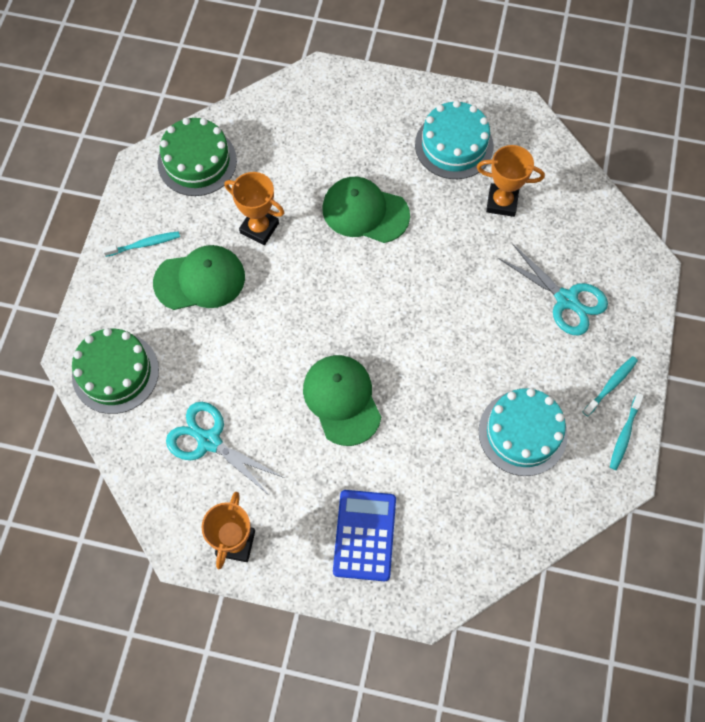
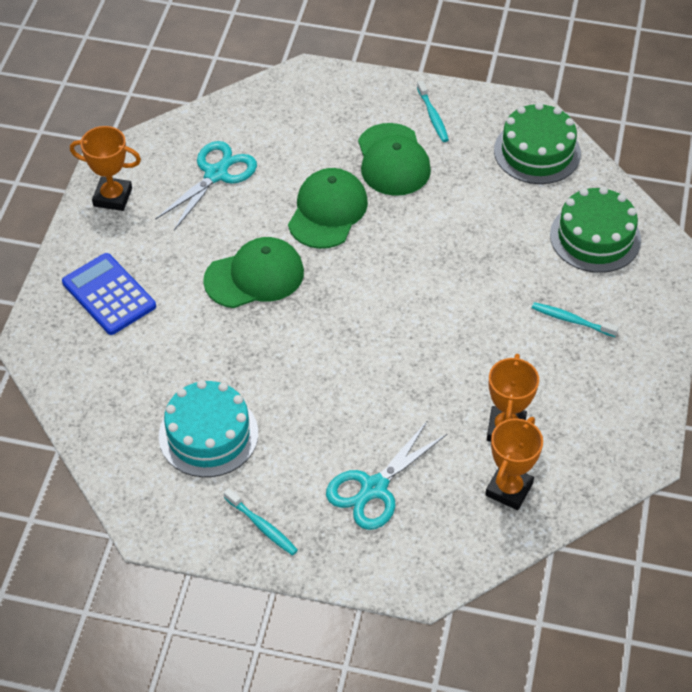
camera: 90 degrees right, 15 degrees down
green cake [72,328,159,414] -> green cake moved to [550,187,641,273]
orange trophy [224,172,284,245] -> orange trophy moved to [485,417,543,510]
green cap [322,177,410,243] -> green cap moved to [288,168,368,249]
blue calculator [333,490,396,581] -> blue calculator turned 135 degrees counterclockwise [62,253,156,335]
turquoise cake [415,100,494,179] -> none
turquoise toothbrush [610,393,644,470] -> turquoise toothbrush moved to [532,302,619,337]

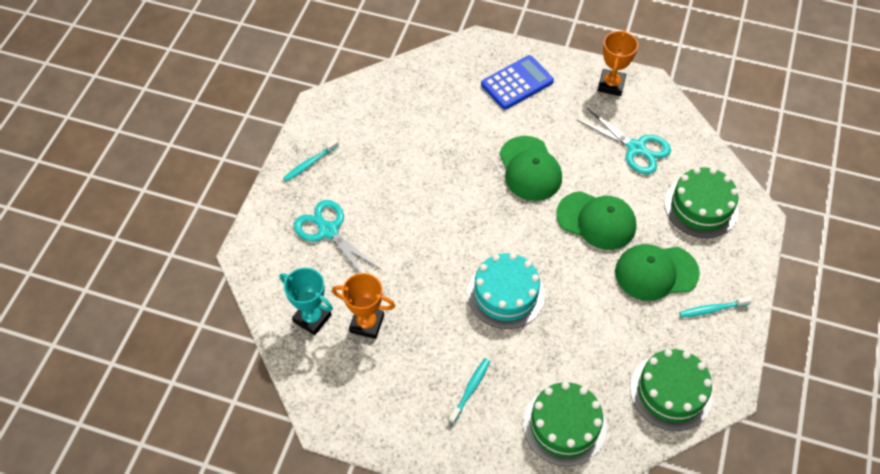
camera: 95 degrees right, 5 degrees up
turquoise cake [159,380,258,477] -> turquoise cake moved to [467,253,545,329]
orange trophy [485,417,543,510] -> turquoise trophy [280,268,333,335]
none -> green cake [665,167,739,238]

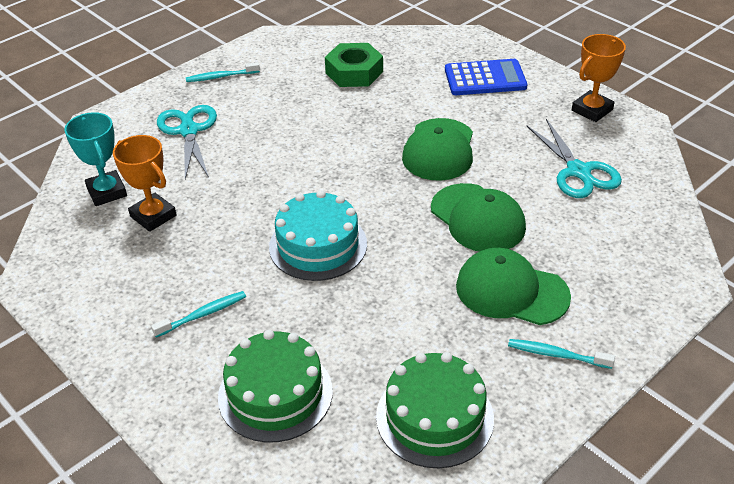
camera: 30 degrees right, 15 degrees down
green cake [665,167,739,238] -> none
none -> green nut [325,43,383,87]

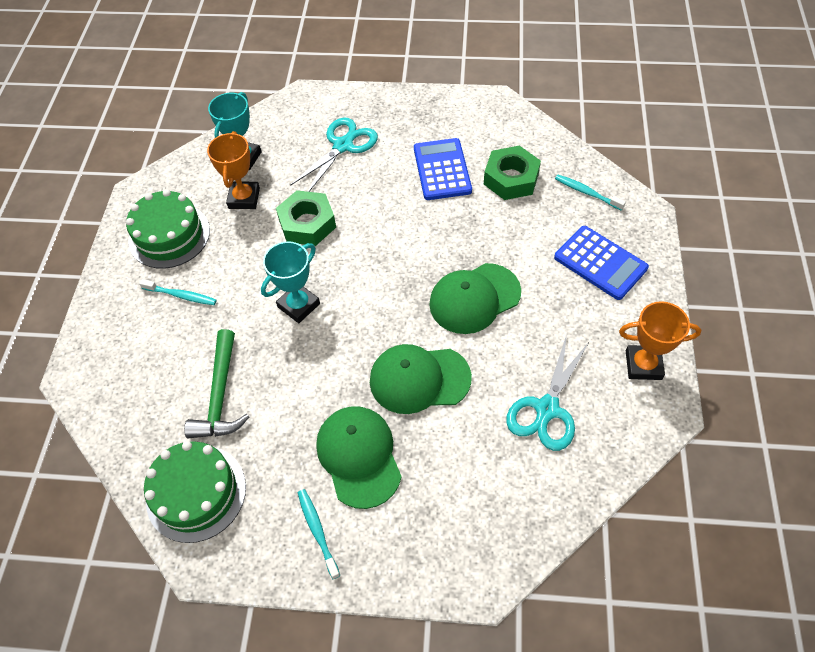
camera: 50 degrees right, 15 degrees up
turquoise toothbrush [186,62,260,82] -> turquoise toothbrush moved to [555,175,626,211]
green cake [218,330,333,442] -> green cake moved to [126,189,210,269]
turquoise cake [269,190,367,281] -> turquoise trophy [261,241,320,323]
green cap [431,183,526,252] -> green cap turned 75 degrees clockwise [370,344,472,414]
none -> green hammer [184,329,249,438]
none -> green nut [276,190,336,246]
none -> blue calculator [414,138,472,200]

